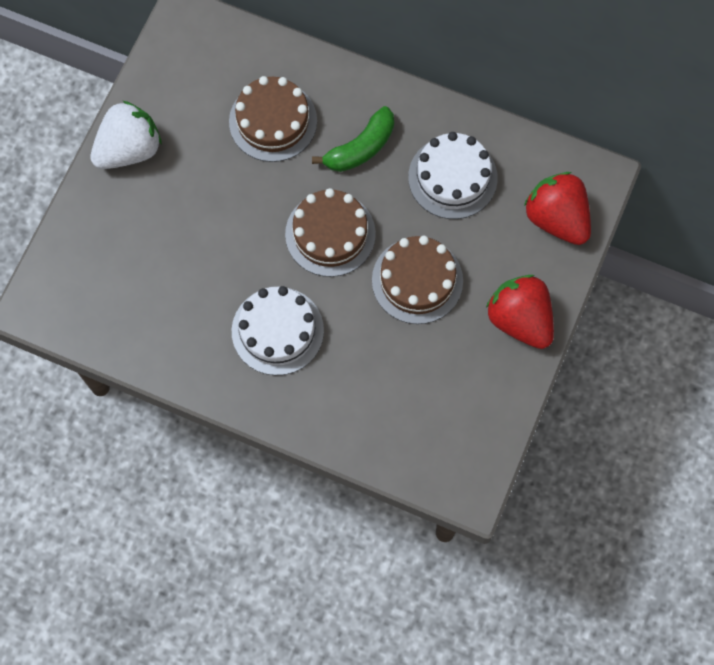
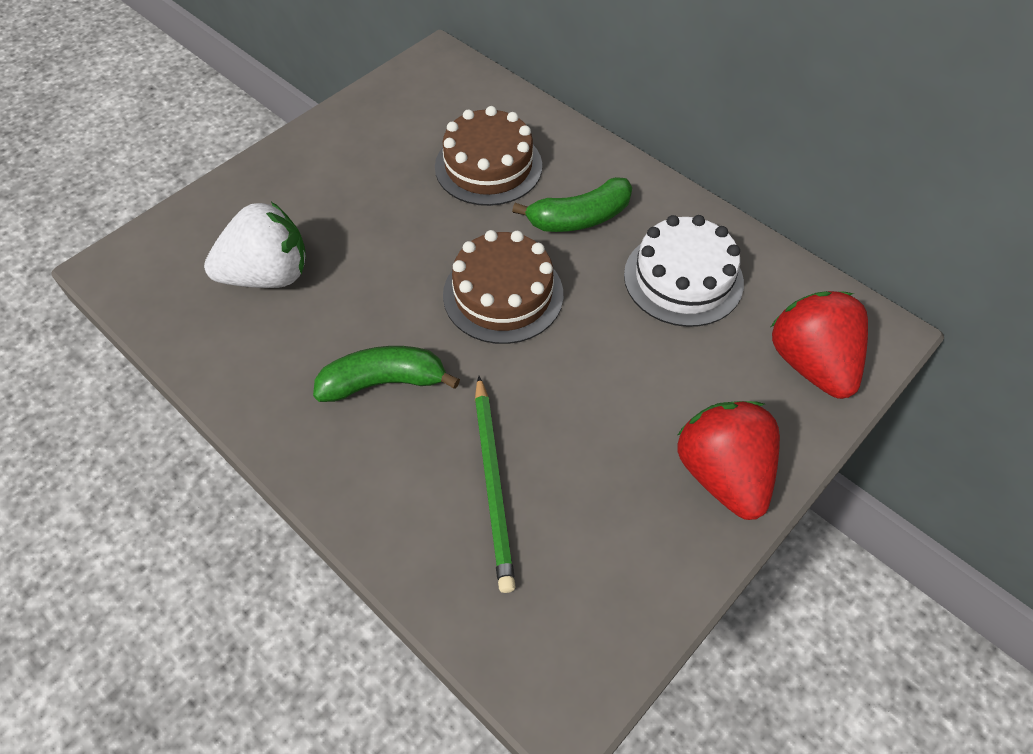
camera: 20 degrees right, 15 degrees down
white strawberry [90,101,162,169] -> white strawberry moved to [204,202,306,288]
white cake [232,286,324,375] -> green banana [313,346,460,402]
brown cake [372,236,463,324] -> none
none -> green pencil [475,376,516,593]

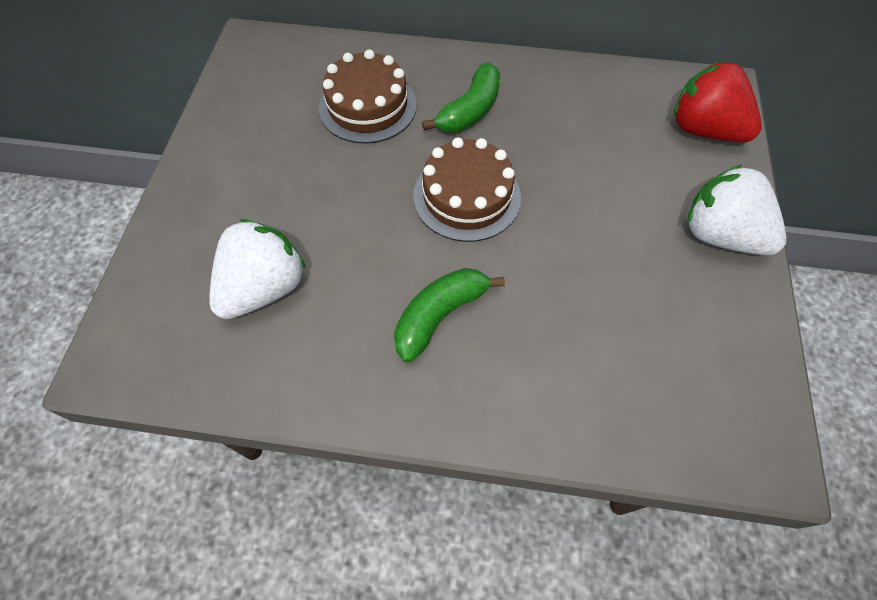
camera: 35 degrees left, 5 degrees up
green pencil [475,376,516,593] -> none
white cake [624,215,744,327] -> none
red strawberry [677,401,780,520] -> white strawberry [687,165,786,255]

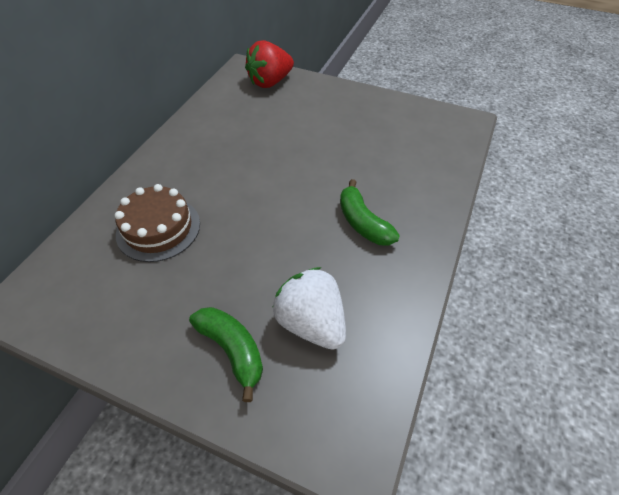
camera: 75 degrees left, 10 degrees down
brown cake [413,137,521,242] -> none
green banana [422,63,500,133] -> green banana moved to [189,307,263,402]
white strawberry [687,165,786,255] -> none

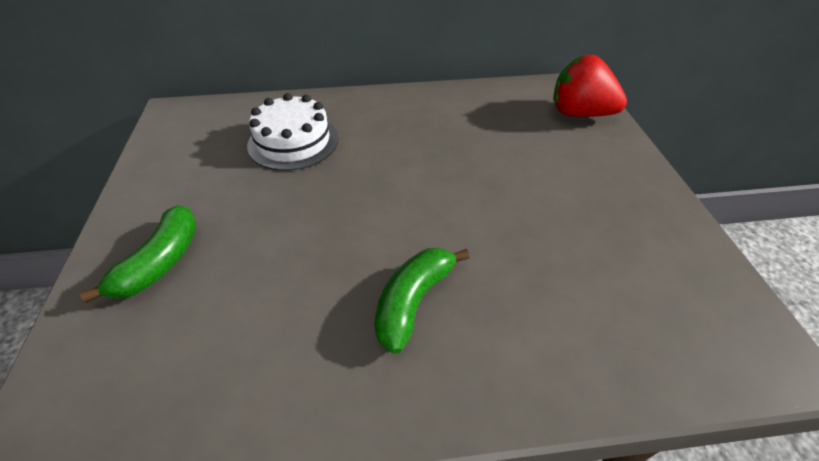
camera: 60 degrees right, 5 degrees down
brown cake [114,184,200,262] -> white cake [247,93,339,171]
white strawberry [272,267,346,350] -> none

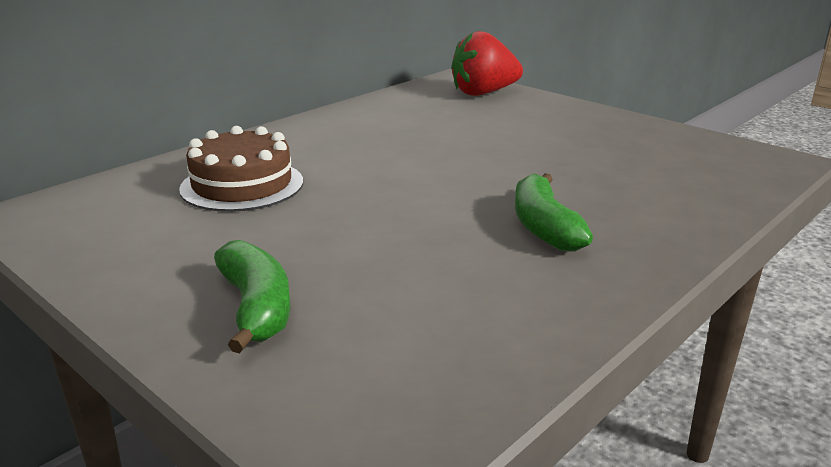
camera: 40 degrees left, 20 degrees down
white cake [247,93,339,171] -> brown cake [179,126,303,212]

